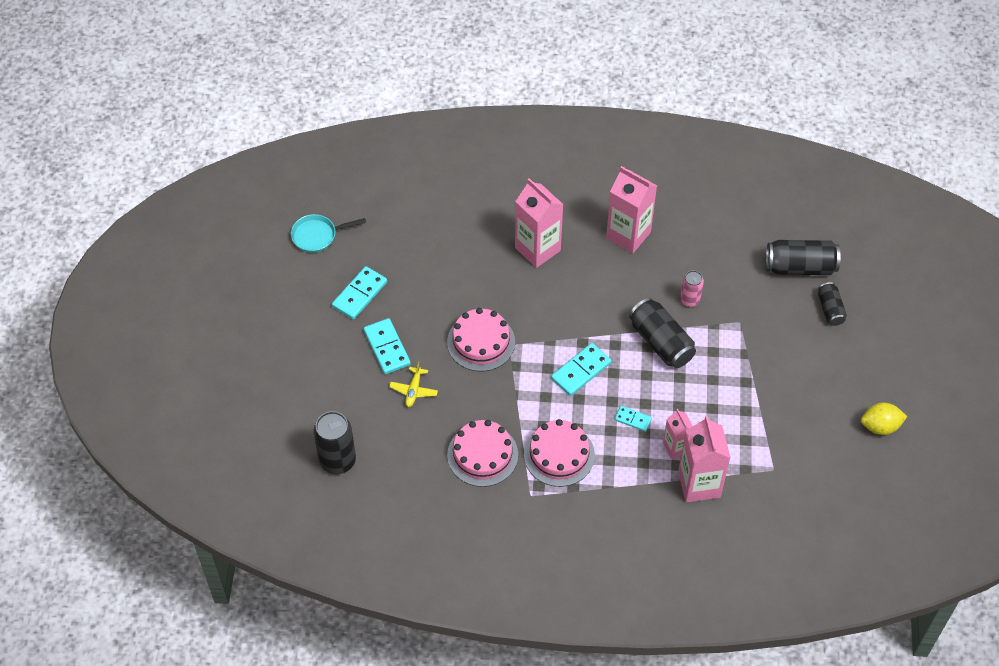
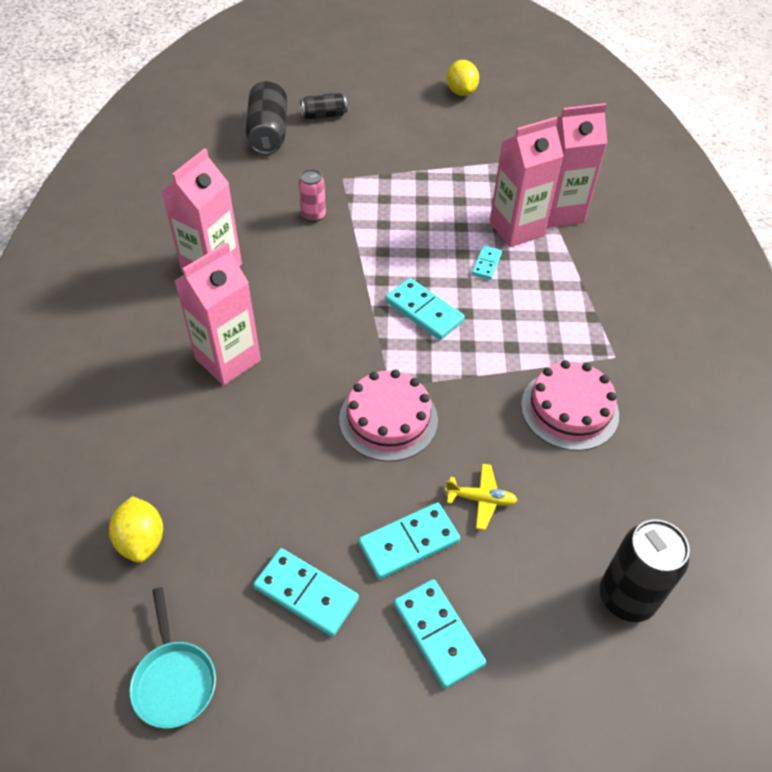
camera: 95 degrees left, 5 degrees down
pink cake [524,419,595,487] -> none
black can [629,298,696,368] -> none
pink carton [663,409,692,459] -> pink carton [489,117,564,247], size x1.74
none -> yellow lemon [109,496,163,563]
none -> turquoise domino [394,579,486,689]

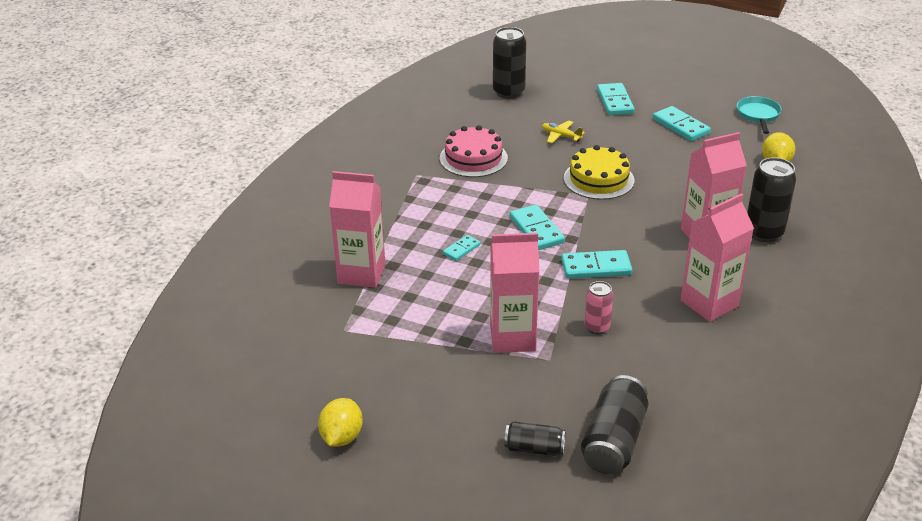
camera: 155 degrees left, 15 degrees down
pink cake [339,370,438,462] -> yellow cake [564,145,634,200]
turquoise domino [358,503,460,580] -> turquoise domino moved to [561,250,632,279]
pink carton [489,117,564,247] -> pink carton moved to [490,233,540,353]
none -> black can [747,157,796,242]

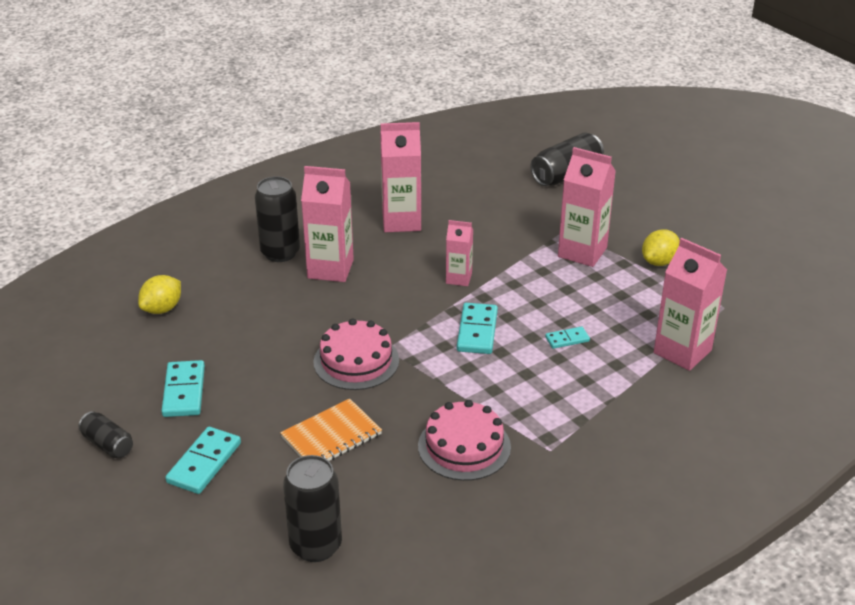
camera: 150 degrees left, 0 degrees up
yellow lemon [318,398,363,447] -> yellow lemon moved to [642,229,680,266]
black can [504,421,566,456] -> black can moved to [78,411,133,458]
yellow plane [542,121,585,143] -> orange notebook [280,398,382,461]
turquoise domino [561,250,632,279] -> pink carton [446,220,473,286]
yellow cake [564,145,634,200] -> pink cake [314,319,399,390]
pink can [585,281,613,334] -> none
turquoise pan [737,96,782,134] -> none

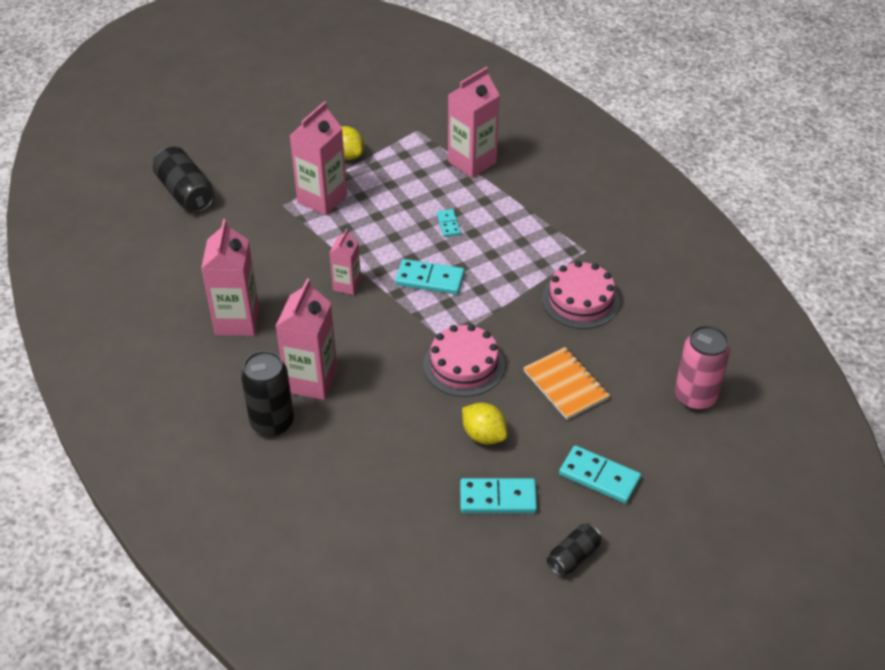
camera: 85 degrees left, 10 degrees up
yellow lemon [138,275,181,314] -> yellow lemon moved to [462,403,508,445]
black can [283,455,342,562] -> pink can [675,325,730,411]

